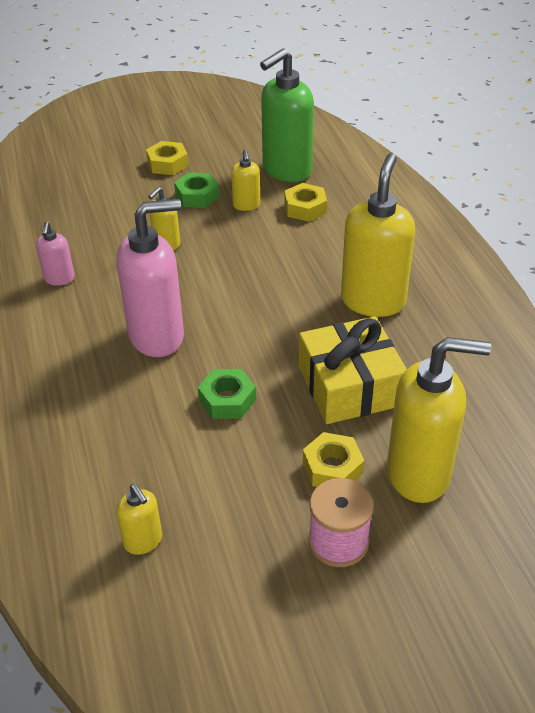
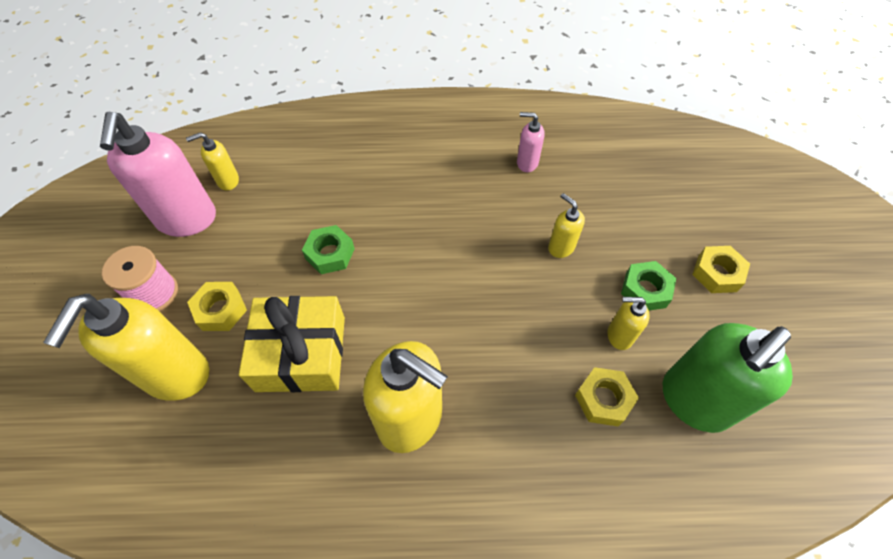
camera: 105 degrees right, 15 degrees up
pink soap dispenser [116,199,184,357] -> pink soap dispenser moved to [100,111,216,237]
green soap dispenser [260,48,314,182] -> green soap dispenser turned 105 degrees counterclockwise [663,323,793,433]

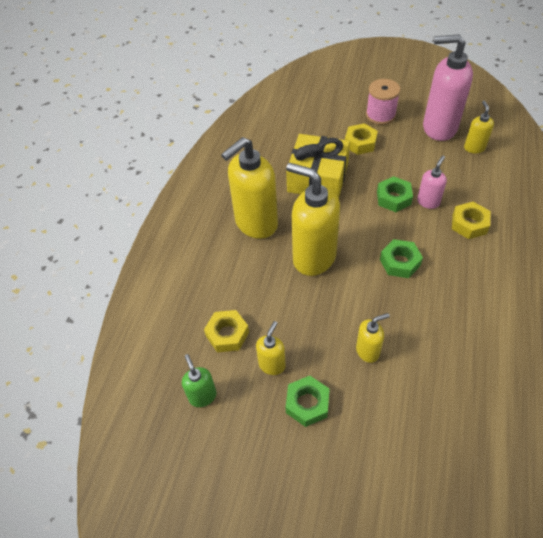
camera: 110 degrees right, 5 degrees down
yellow soap dispenser [43,294,209,400] -> yellow soap dispenser moved to [286,163,340,276]
pink soap dispenser [517,112,545,172] -> pink soap dispenser moved to [417,155,447,209]
green soap dispenser [663,323,793,433] -> green soap dispenser [182,354,216,407], size x0.48
yellow nut [692,246,750,293] -> yellow nut moved to [452,202,490,239]
none -> green nut [380,239,423,278]

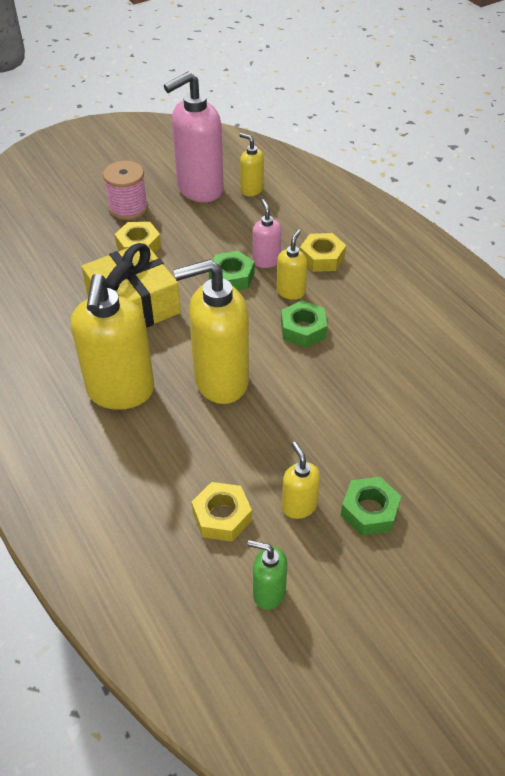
camera: 50 degrees left, 5 degrees down
yellow soap dispenser [356,313,390,363] -> yellow soap dispenser moved to [277,229,307,300]

